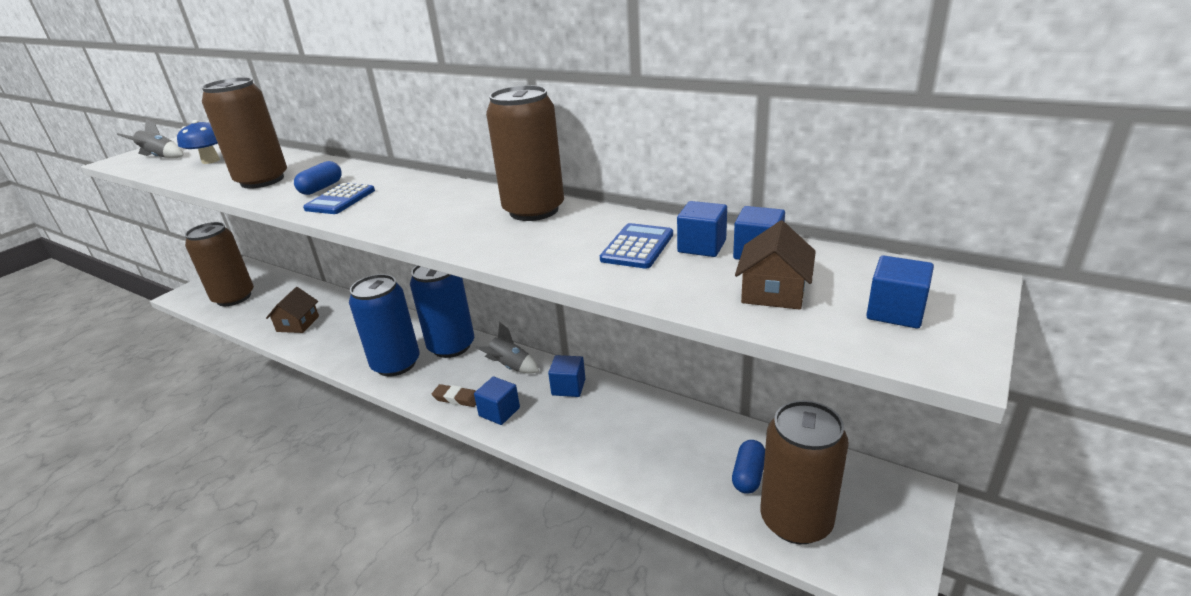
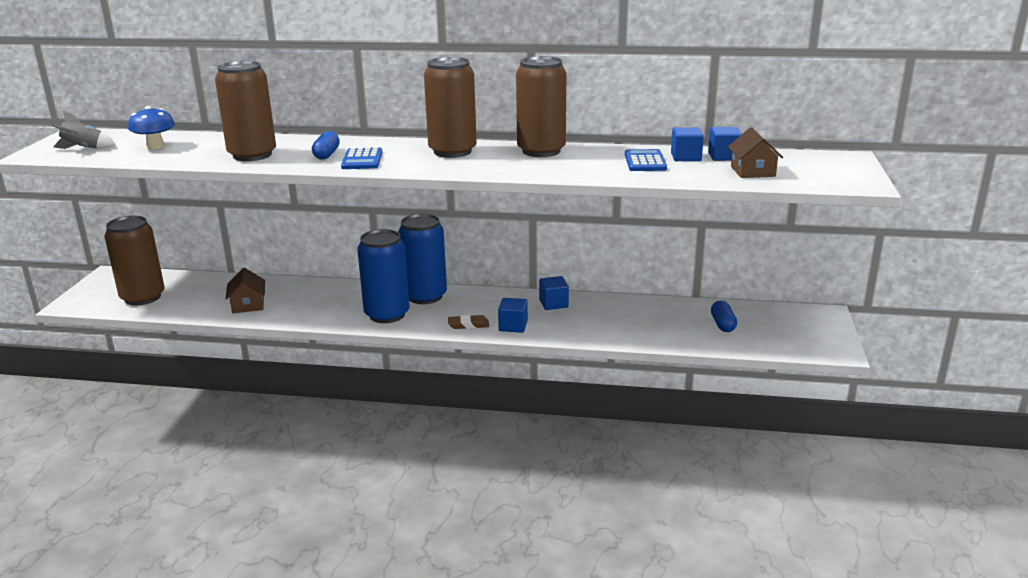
camera: 25 degrees left, 5 degrees down
grey rocket [476,322,539,374] -> none
brown can [760,400,849,544] -> brown can moved to [424,57,477,158]
blue cube [866,255,934,329] -> none

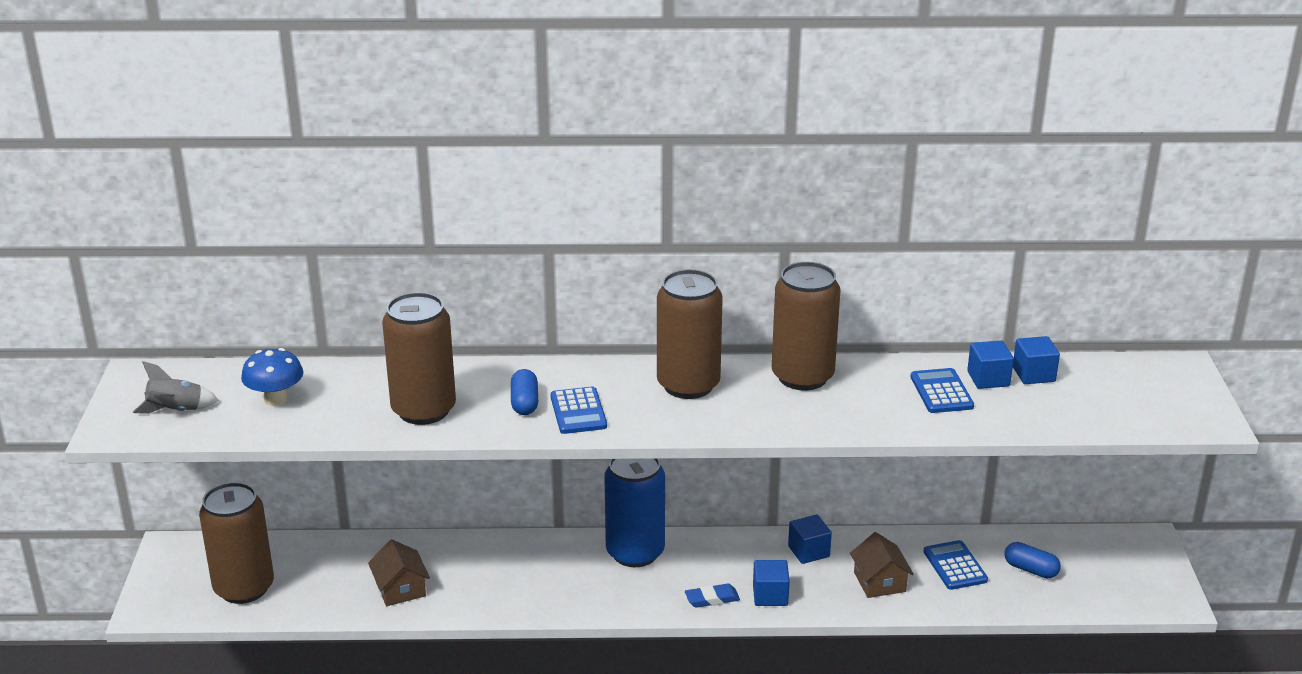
camera: 10 degrees left, 5 degrees up
blue can [357,229,410,323] -> none
brown eraser [448,315,489,329] -> blue eraser [685,583,740,608]
blue capsule [711,301,737,332] -> blue capsule turned 45 degrees counterclockwise [1004,542,1061,579]
brown house [728,127,783,178] -> brown house moved to [850,532,914,598]
none -> blue calculator [923,540,988,590]

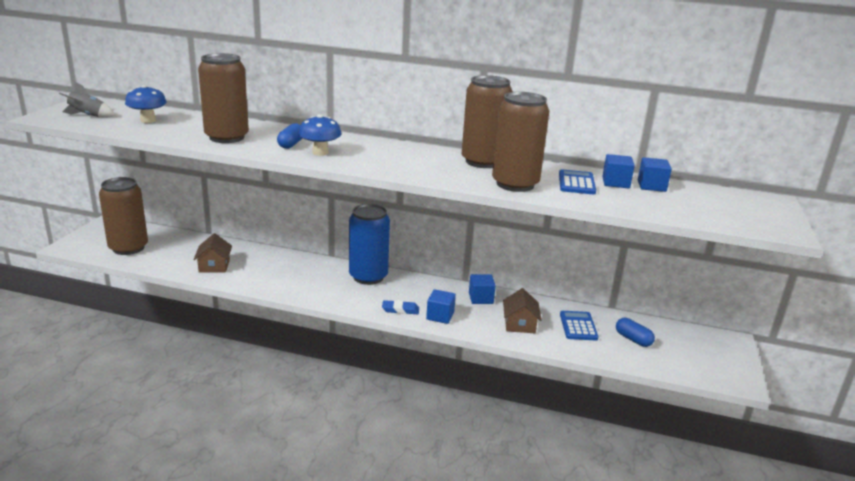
camera: 15 degrees right, 5 degrees down
blue calculator [551,387,607,434] -> blue mushroom [299,114,341,156]
brown can [657,269,723,399] -> brown can moved to [492,92,549,192]

